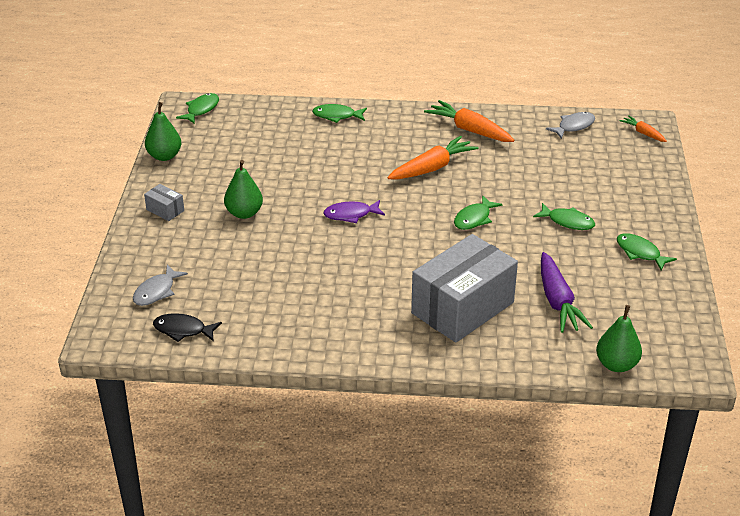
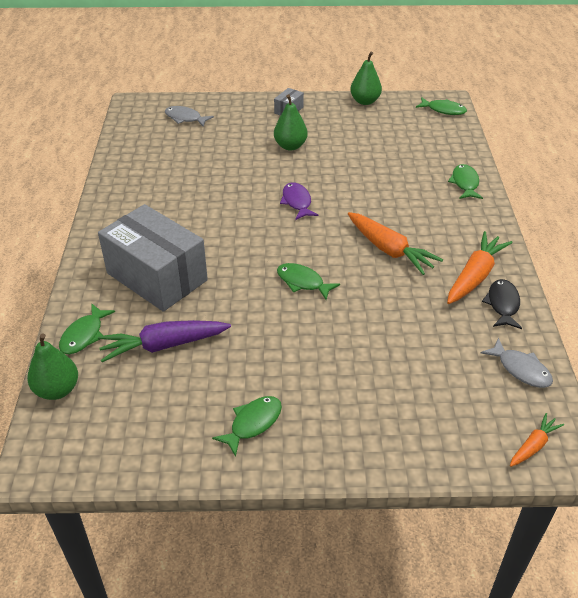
camera: 85 degrees right, 5 degrees up
black fish [153,313,222,342] -> black fish moved to [482,279,522,329]
green fish [533,203,595,230] -> green fish moved to [59,303,115,354]

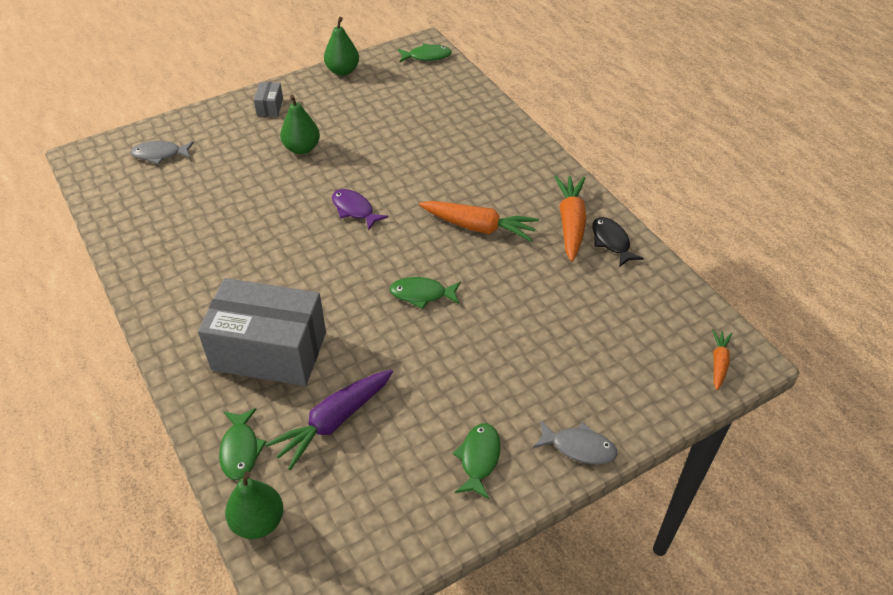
camera: 30 degrees left, 5 degrees up
green fish [448,164,483,199] -> none
grey fish [481,338,553,388] -> grey fish moved to [533,421,618,464]

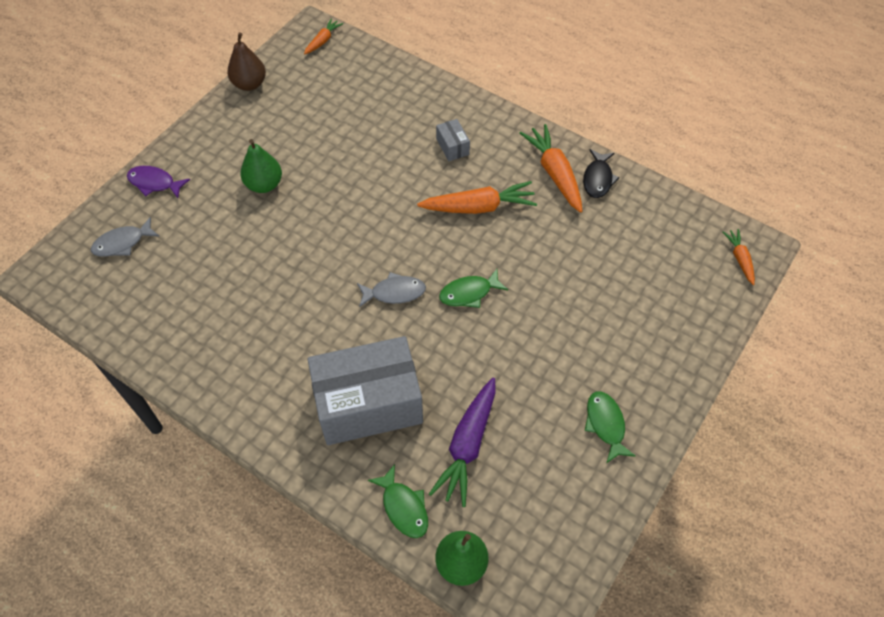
camera: 25 degrees left, 10 degrees up
grey box [254,82,283,116] -> grey box moved to [436,119,470,161]
green pear [324,17,359,76] -> brown pear [227,33,266,91]
purple fish [332,189,388,230] -> purple fish moved to [127,166,190,198]
green fish [398,44,452,62] -> orange carrot [304,18,343,54]
grey fish [533,421,618,464] -> grey fish moved to [357,272,426,307]
black fish [592,217,644,267] -> black fish turned 120 degrees counterclockwise [583,149,619,198]

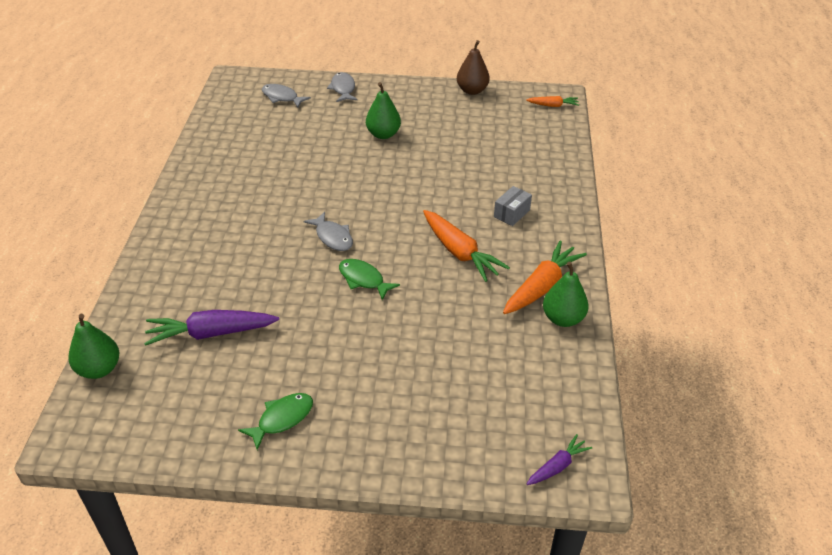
camera: 60 degrees right, 15 degrees down
purple fish [127,166,190,198] -> grey fish [327,72,358,102]
grey box [308,336,423,445] -> none
green fish [368,464,428,538] -> none
black fish [583,149,619,198] -> green pear [543,262,588,327]
orange carrot [723,229,755,285] -> purple carrot [527,434,592,485]

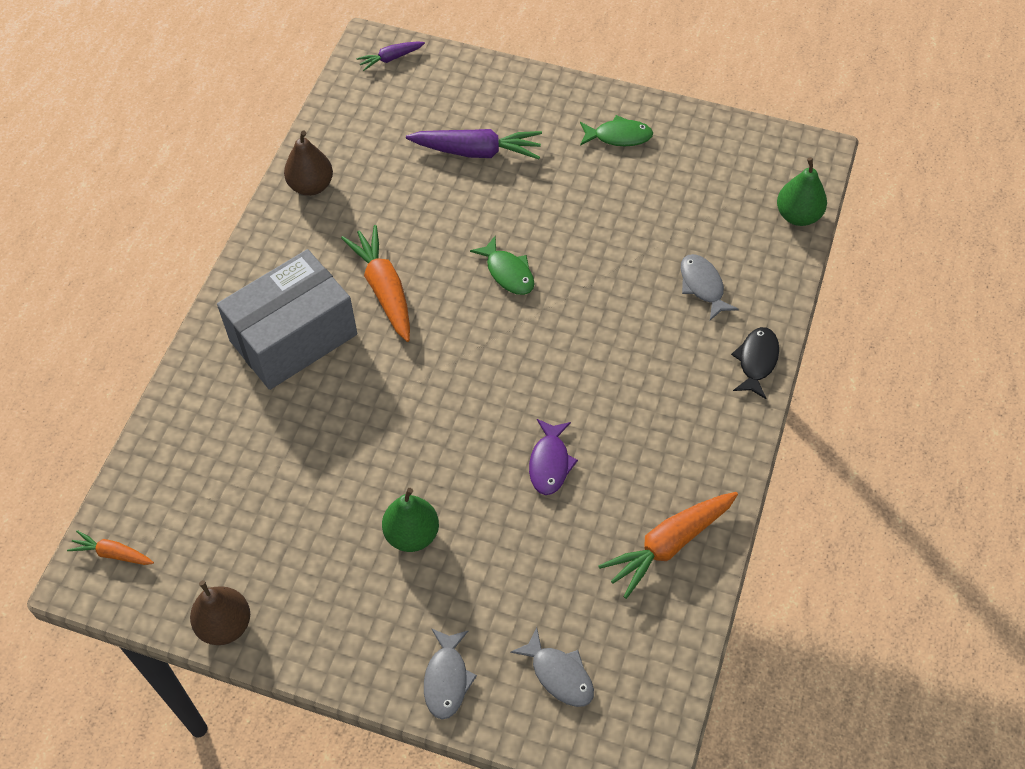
camera: 165 degrees left, 15 degrees up
purple carrot [144,310,279,346] -> purple carrot moved to [406,129,542,159]
green fish [238,393,313,450] -> green fish turned 150 degrees counterclockwise [580,115,653,146]
grey fish [303,212,353,251] -> grey fish moved to [681,254,739,320]
grey box [494,186,532,226] -> grey box [217,249,357,390], size x2.48
orange carrot [503,240,587,314] -> orange carrot moved to [598,492,738,599]
green pear [543,262,588,327] -> brown pear [284,131,333,196]
none -> purple fish [529,419,578,495]
none -> black fish [731,327,779,399]

